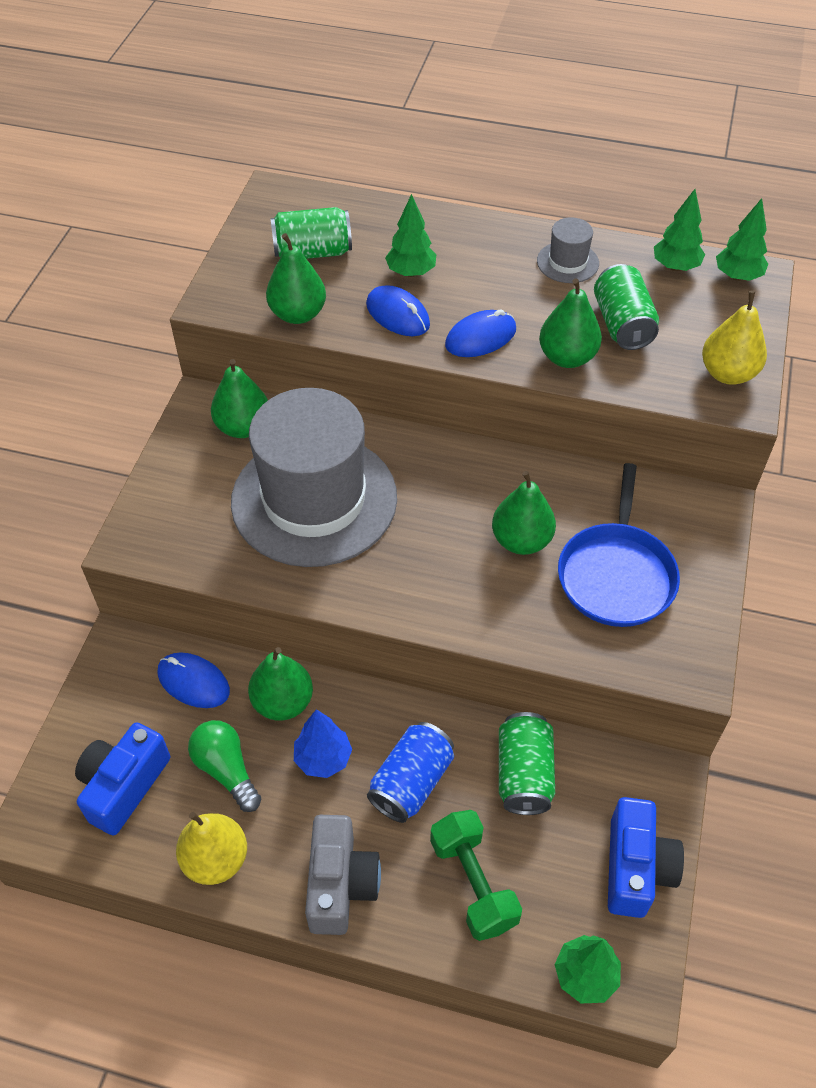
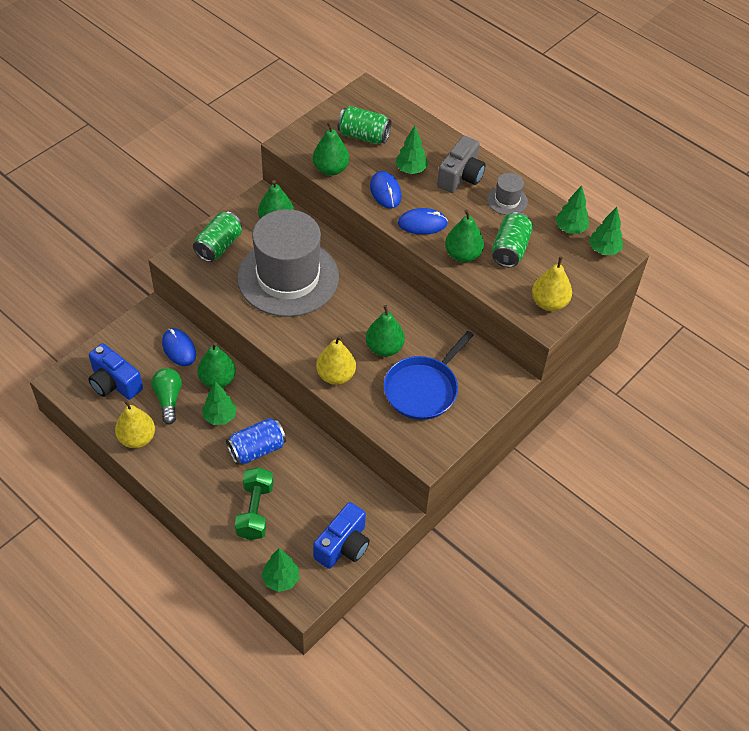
camera: 25 degrees right, 0 degrees up
blue camera [75,722,170,836] -> blue camera turned 105 degrees counterclockwise [88,343,143,400]
blue tree [294,709,352,778] -> green tree [202,381,237,425]
grey camera [305,815,381,935] -> grey camera moved to [437,136,485,193]
green can [499,712,555,815] -> green can moved to [193,211,242,262]
none -> yellow pear [316,335,356,385]

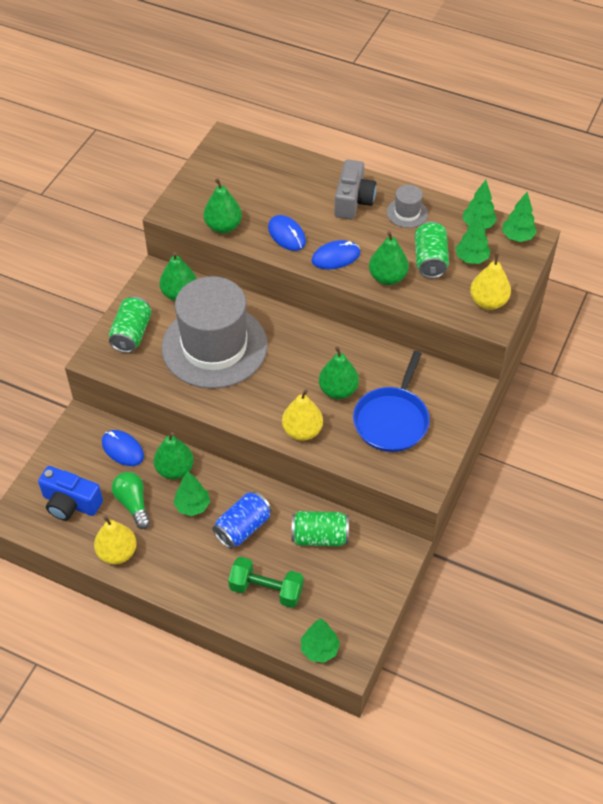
camera: 15 degrees left, 0 degrees up
green dumbbell [235,467,274,540] -> green dumbbell turned 60 degrees counterclockwise [228,557,304,608]
blue camera [313,502,370,569] -> none
green can [338,106,391,144] -> green can moved to [291,511,349,547]
green tree [395,126,428,174] -> green tree moved to [456,213,490,264]

